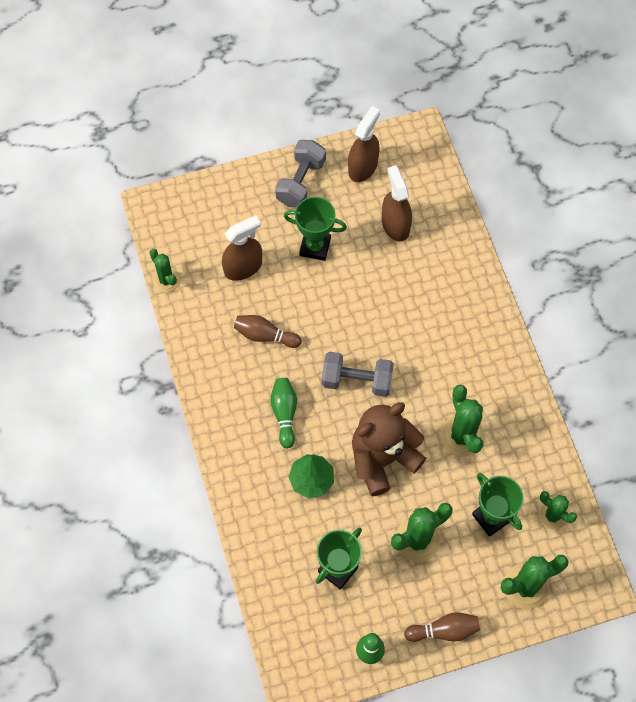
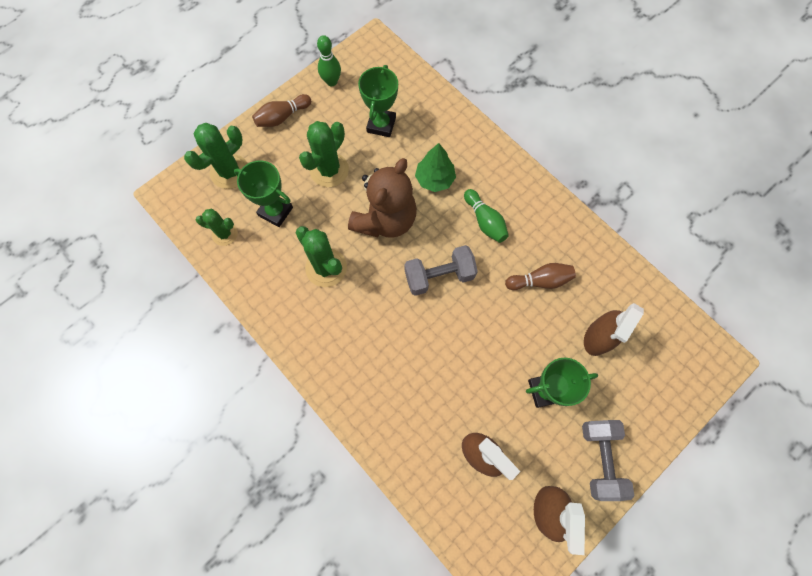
camera: 155 degrees right, 5 degrees up
green cactus [149,249,180,292] -> none

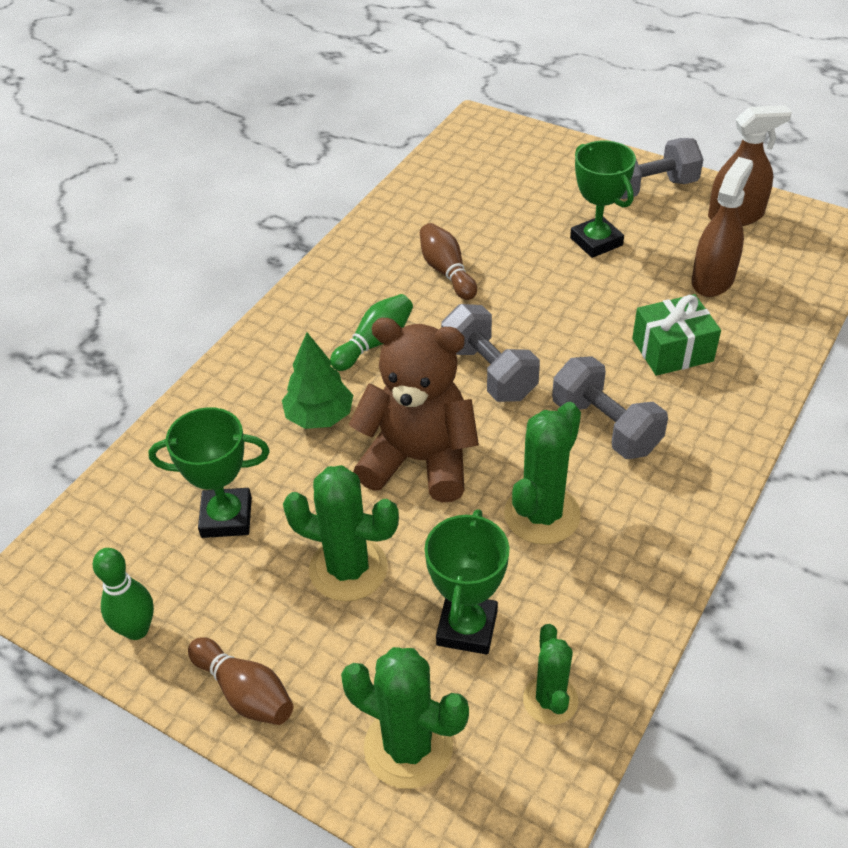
camera: 105 degrees left, 25 degrees down
brown spray bottle [584,303,644,356] -> none
none -> grey dumbbell [552,356,668,459]
none -> green gift [632,294,721,376]

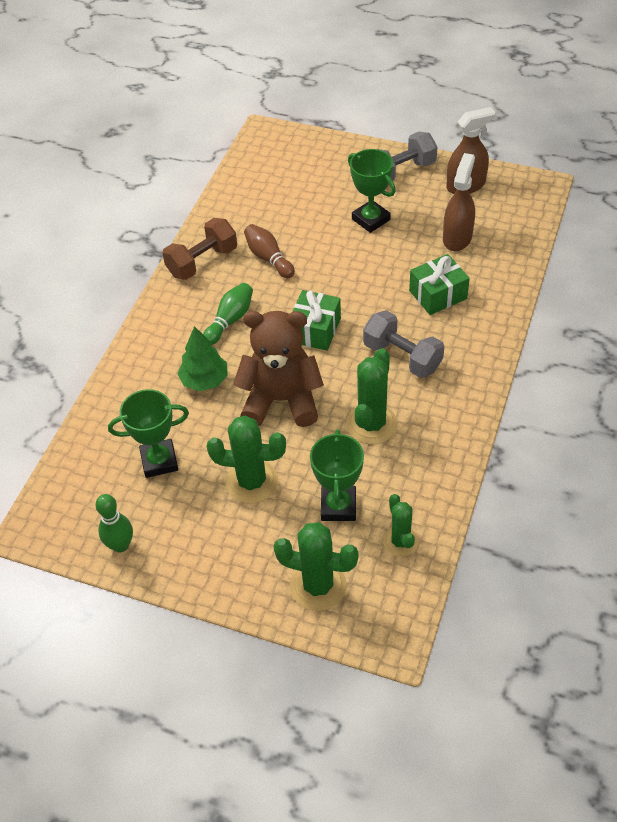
camera: 10 degrees left, 5 degrees up
brown bowling pin [188,637,293,725] -> none
grey dumbbell [441,304,540,402] -> green gift [292,290,341,351]
none -> brown dumbbell [162,218,237,280]

